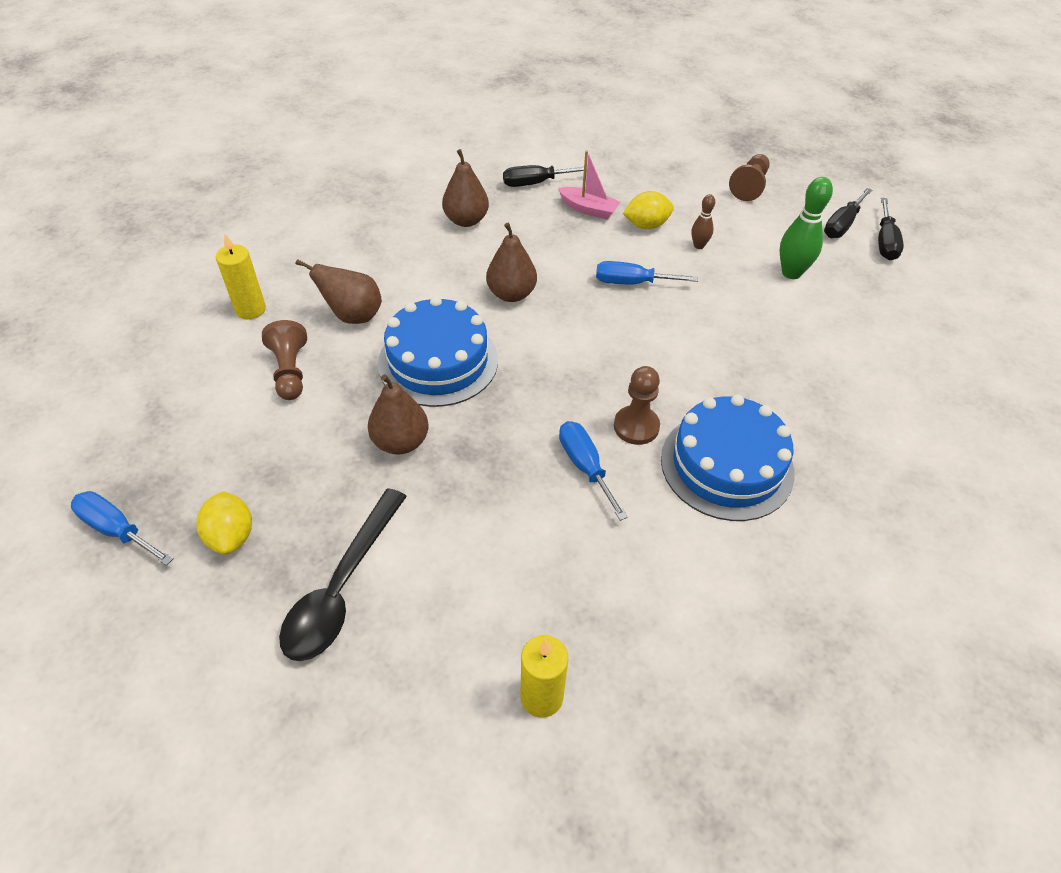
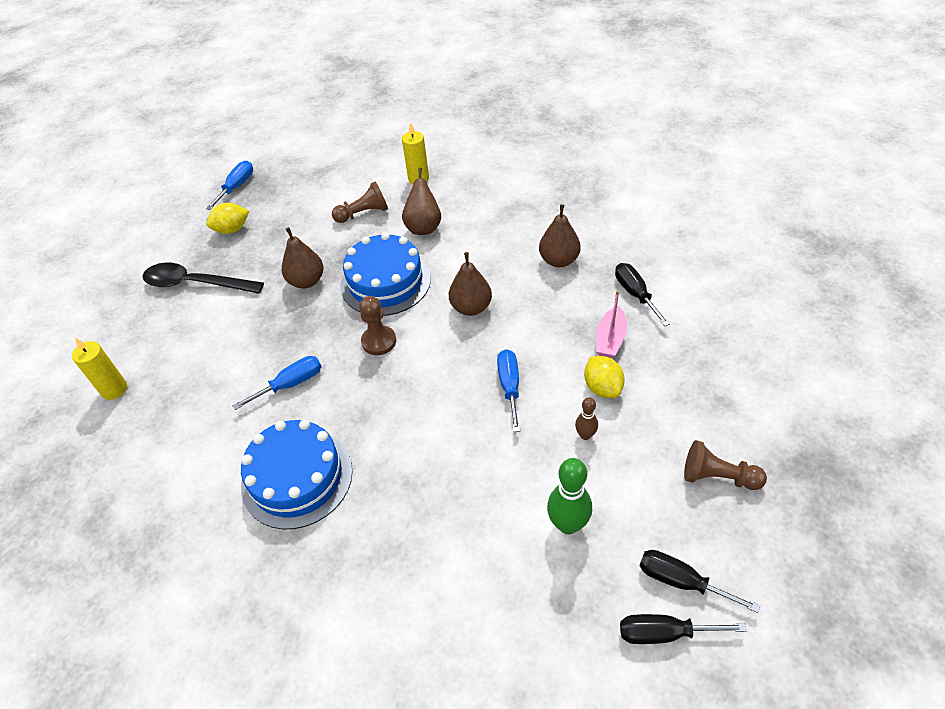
camera: 85 degrees right, 0 degrees up
brown pawn [614,366,660,445] -> brown pawn moved to [359,296,396,355]

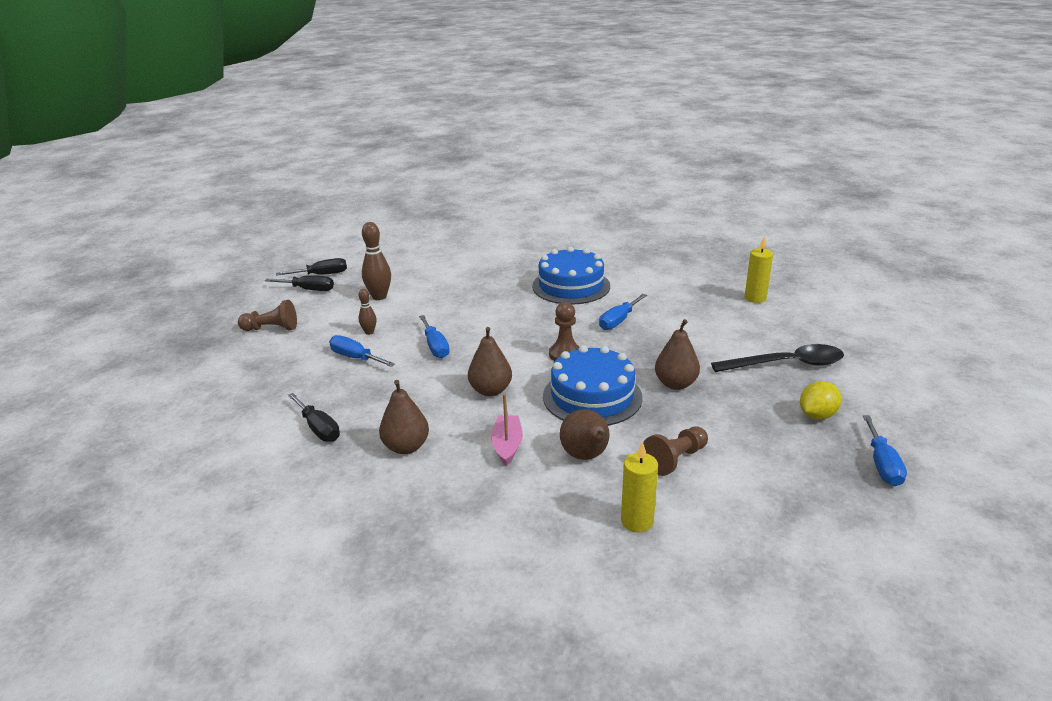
camera: 160 degrees right, 20 degrees down
green bowling pin [547,458,592,534] -> brown bowling pin [362,222,391,300]
yellow lemon [584,356,625,398] -> blue screwdriver [329,335,395,367]
pink boat [596,290,627,358] -> pink boat moved to [491,394,523,466]

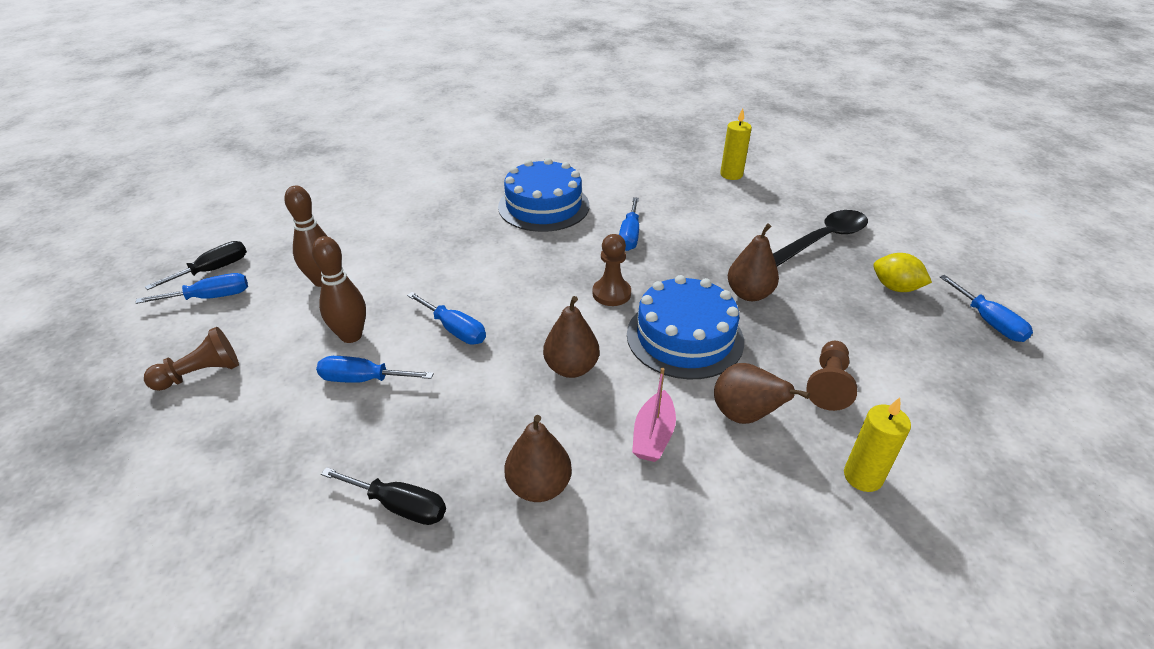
camera: 30 degrees left, 10 degrees up
black screwdriver [265,275,334,291] -> blue screwdriver [136,273,248,304]
brown bowling pin [359,289,377,335] -> brown bowling pin [312,236,366,343], size x1.78
pink boat [491,394,523,466] -> pink boat turned 135 degrees counterclockwise [632,368,676,462]
yellow lemon [800,381,842,420] -> yellow lemon turned 75 degrees counterclockwise [873,253,932,292]

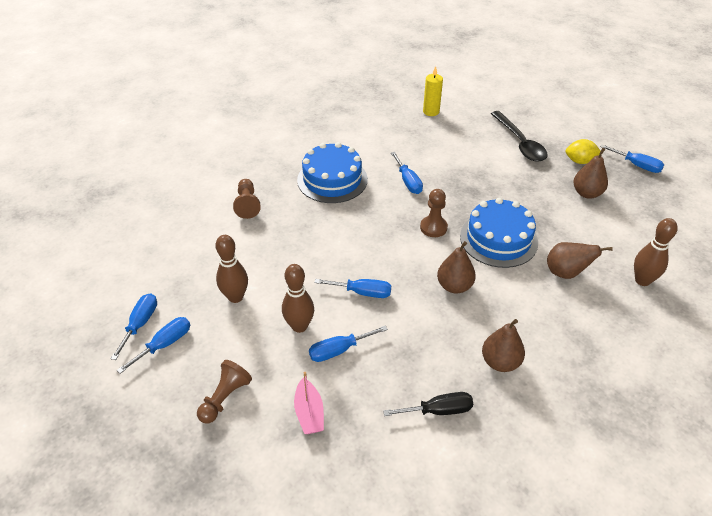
camera: 30 degrees left, 5 degrees up
black screwdriver [145,241,247,290] -> blue screwdriver [110,293,157,360]
pink boat [632,368,676,462] -> pink boat moved to [294,372,324,434]
brown pear [728,223,779,301] -> brown pear moved to [573,148,608,199]
black spoon [773,210,868,267] -> black spoon turned 135 degrees clockwise [491,111,548,162]
brown pawn [807,341,857,411] -> brown pawn moved to [233,179,261,219]
yellow candle [844,397,911,492] -> brown bowling pin [634,218,678,286]

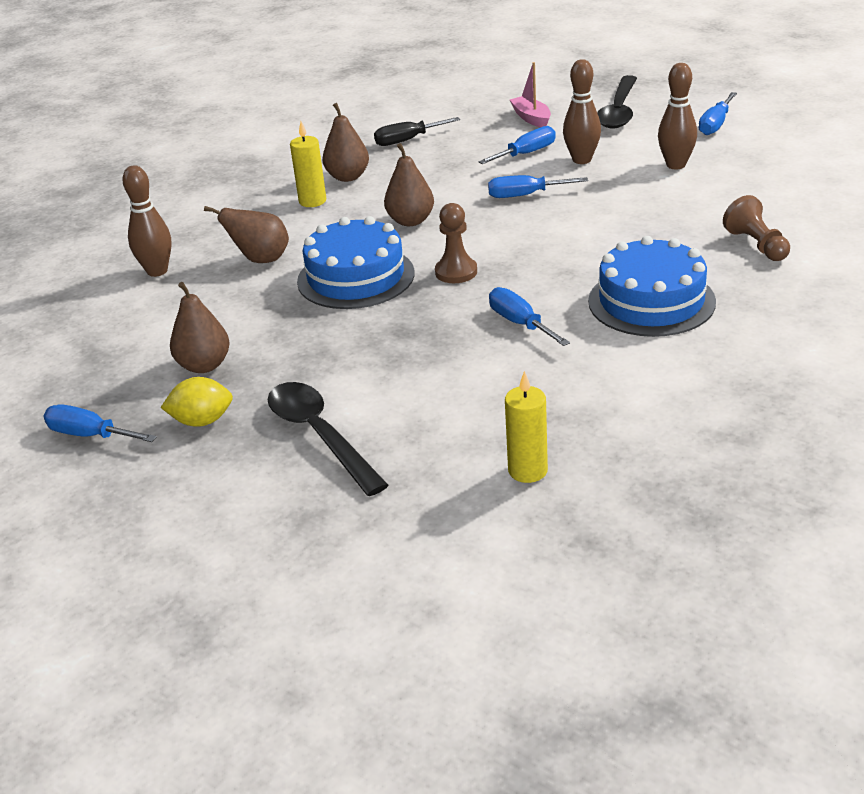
camera: 170 degrees right, 10 degrees down
blue screwdriver [110,293,157,360] -> none
brown pawn [197,360,252,423] -> black spoon [597,75,637,129]
none -> yellow candle [290,121,327,207]

